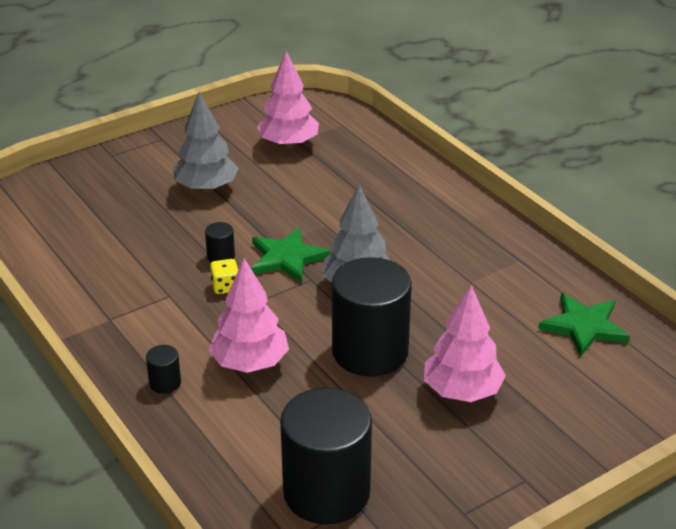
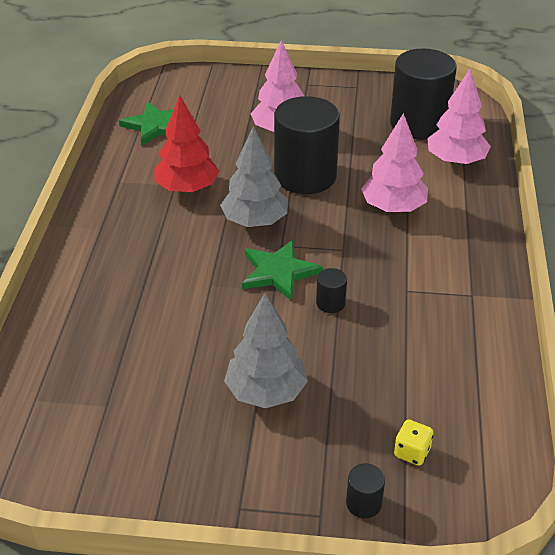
camera: 140 degrees left, 5 degrees up
black cylinder [146,345,181,394] -> black cylinder moved to [346,463,385,518]
yellow dice [210,259,238,294] -> yellow dice moved to [394,420,434,465]
pink tree [257,51,319,148] -> pink tree moved to [427,69,491,165]
none -> red tree [154,95,219,193]

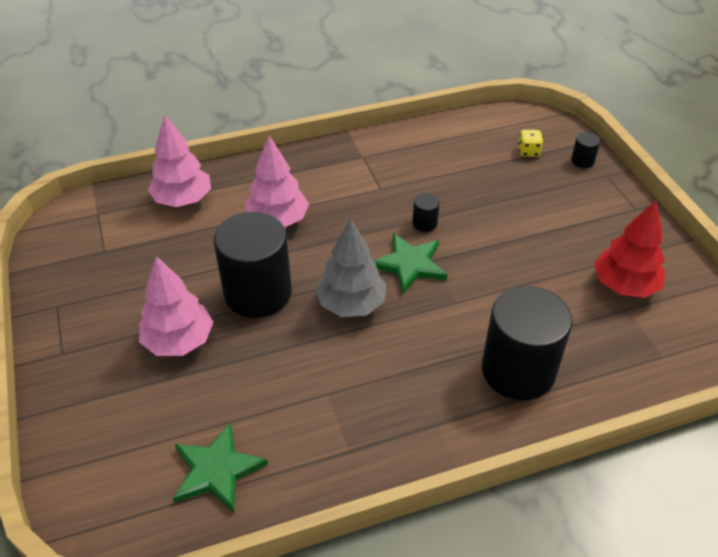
camera: 115 degrees left, 5 degrees up
red tree [154,95,219,193] -> red tree moved to [594,200,665,298]
grey tree [224,293,308,408] -> none
black cylinder [390,49,457,140] -> black cylinder moved to [482,286,572,400]

